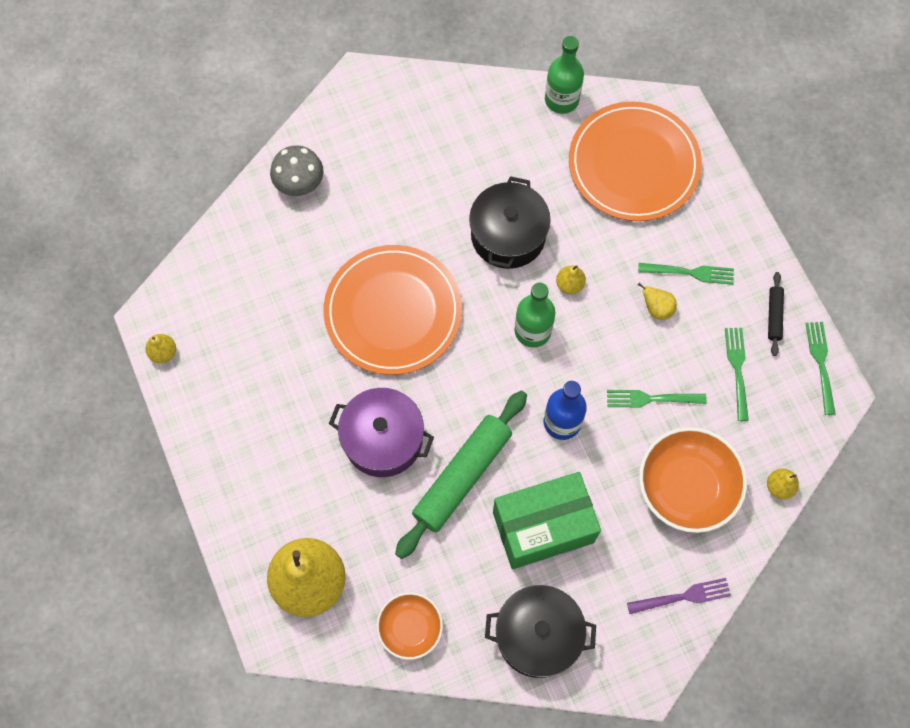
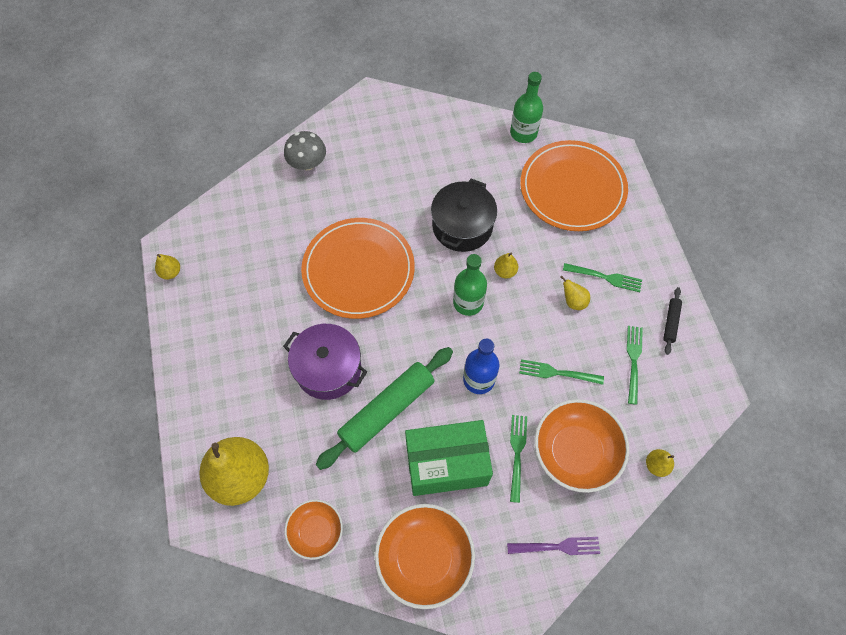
camera: 10 degrees right, 5 degrees down
black pot [485,585,596,678] -> orange bowl [375,504,475,609]
green fork [805,322,835,415] -> green fork moved to [510,415,527,503]

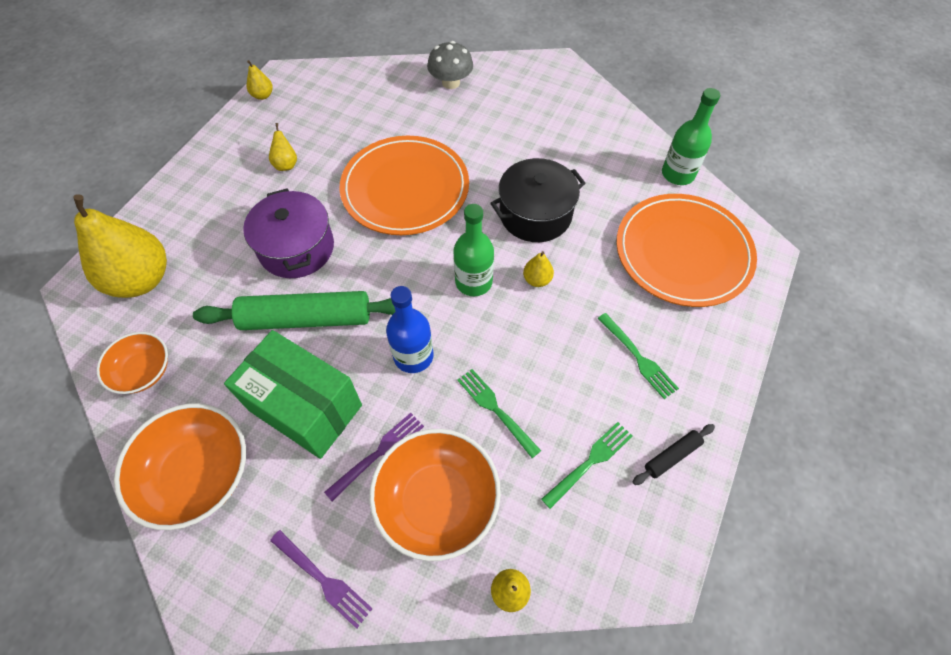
camera: 40 degrees right, 5 degrees down
green fork [510,415,527,503] -> purple fork [324,413,424,501]
yellow pear [560,275,590,310] -> yellow pear moved to [269,123,297,171]

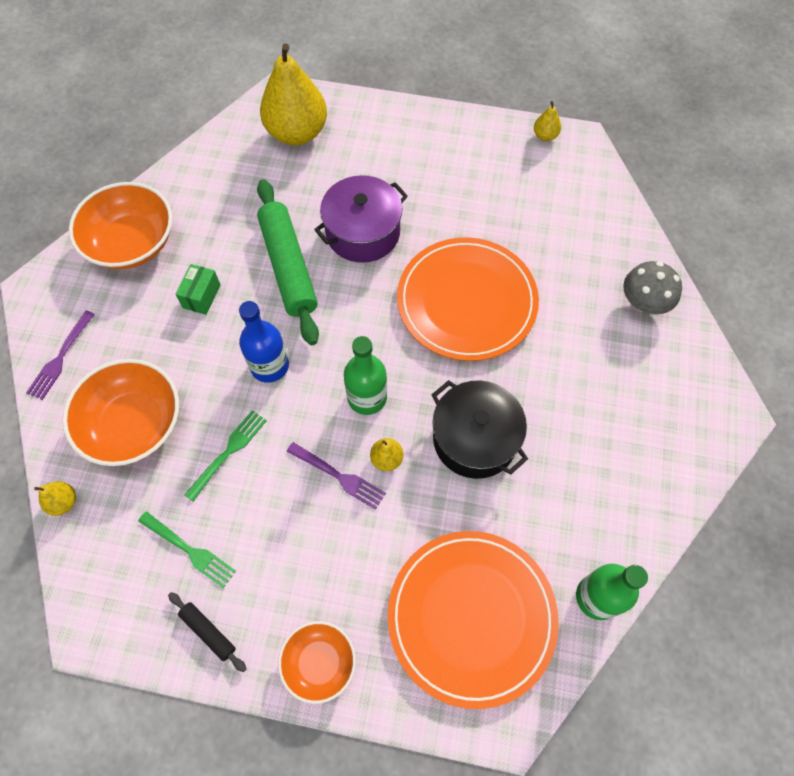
camera: 75 degrees right, 5 degrees up
orange bowl [97,332,168,394] -> orange bowl moved to [278,621,356,704]
green box [224,330,362,459] -> green box [175,264,221,315], size x0.44
yellow pear [269,123,297,171] -> none
purple fork [324,413,424,501] -> purple fork moved to [286,442,386,510]
green fork [597,313,679,399] -> none

